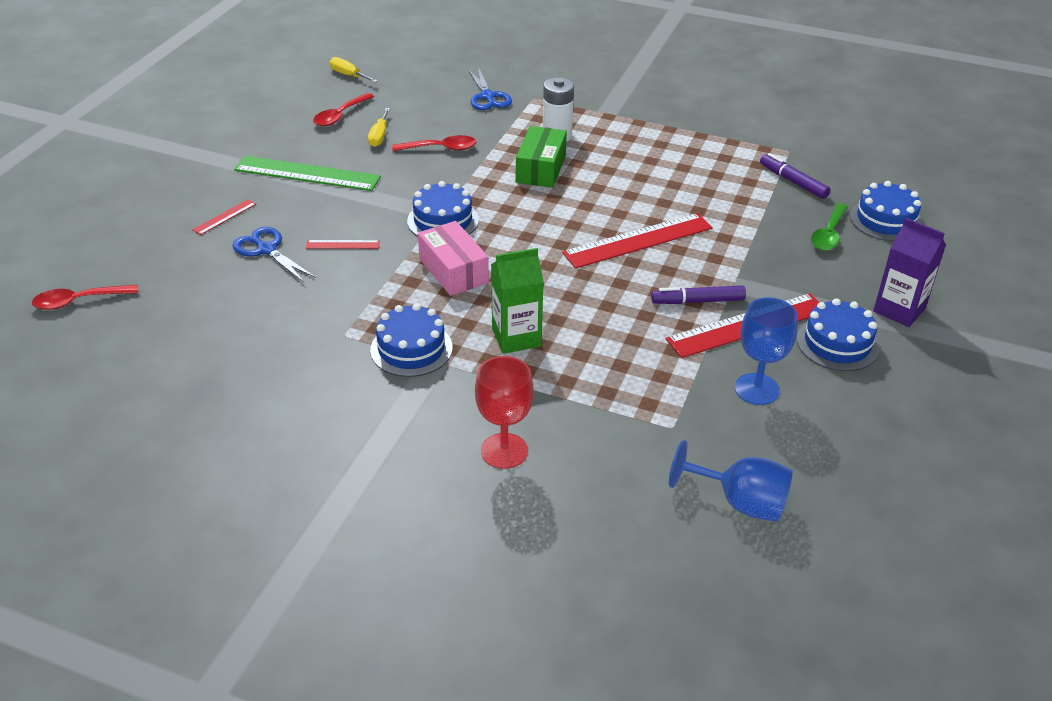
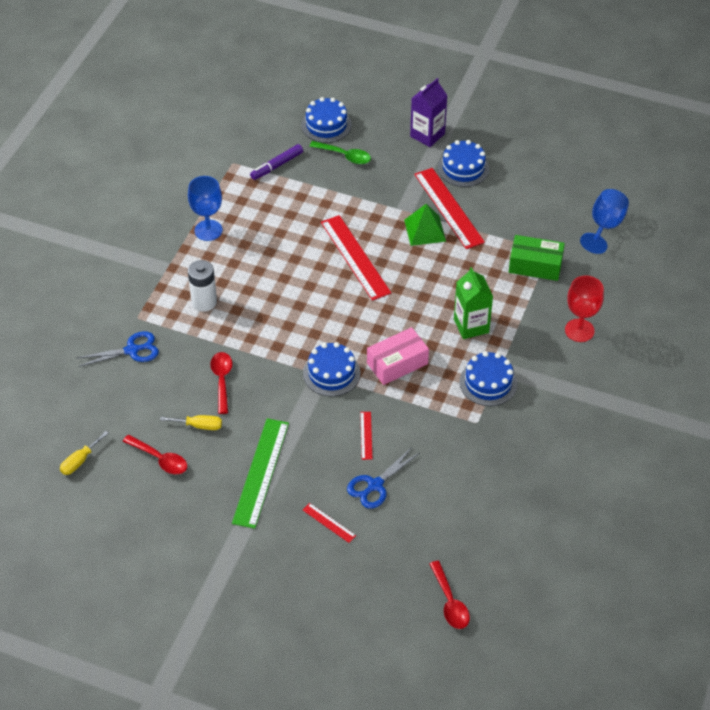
camera: 90 degrees left, 10 degrees up
green box [516,126,567,188] -> green box moved to [509,235,565,281]
purple marker [651,285,746,304] -> green pyramid [404,203,446,246]
blue goblet [735,297,798,405] -> blue goblet moved to [188,176,223,241]

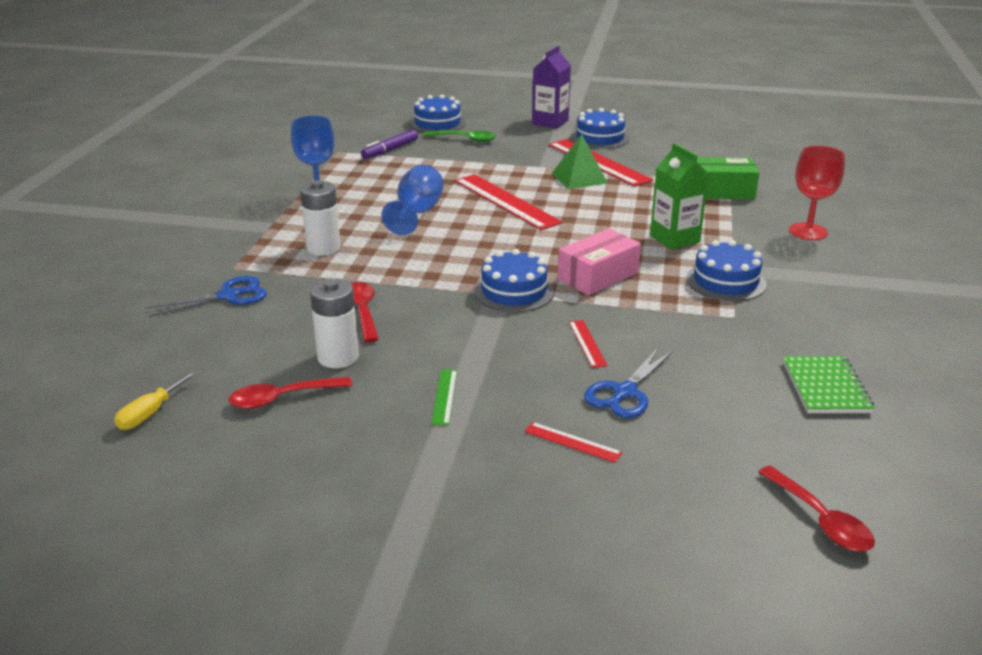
camera: 10 degrees left, 20 degrees down
red spoon [123,435,187,474] -> red spoon turned 135 degrees clockwise [228,376,352,409]
yellow screwdriver [160,415,222,430] -> white battery [310,278,359,368]
green ruler [232,418,289,529] -> green ruler [431,369,457,425], size x0.46
blue goblet [580,189,629,254] -> blue goblet moved to [382,164,444,235]
none -> green notebook [783,356,875,413]

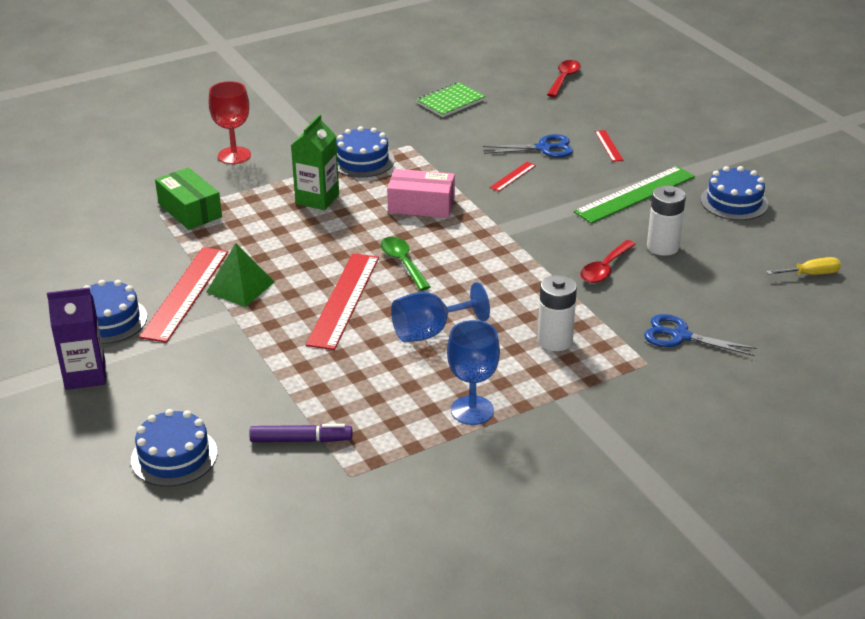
camera: 130 degrees left, 5 degrees up
red spoon [228,376,352,409] -> none
green spoon [423,130,496,142] -> green spoon moved to [381,237,431,291]
green ruler [431,369,457,425] -> green ruler [574,166,695,224], size x2.19
blue cake [474,249,554,312] -> blue cake moved to [701,166,768,220]

